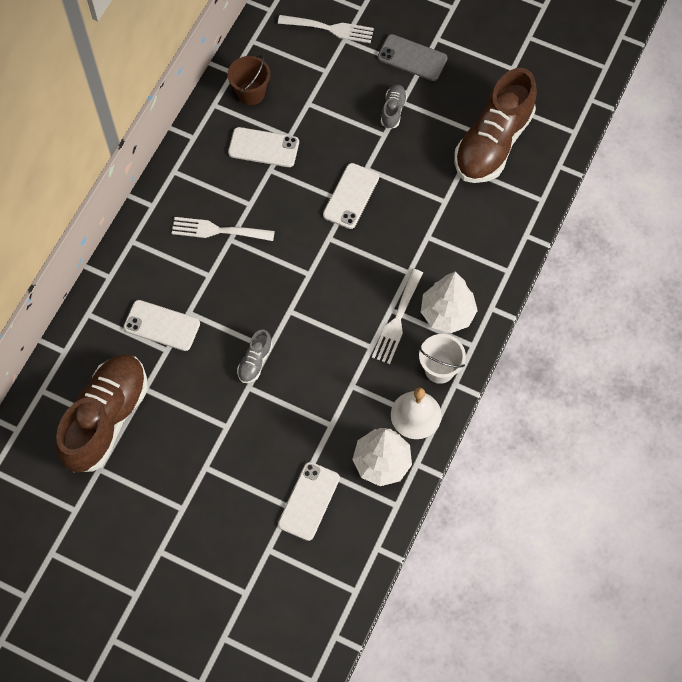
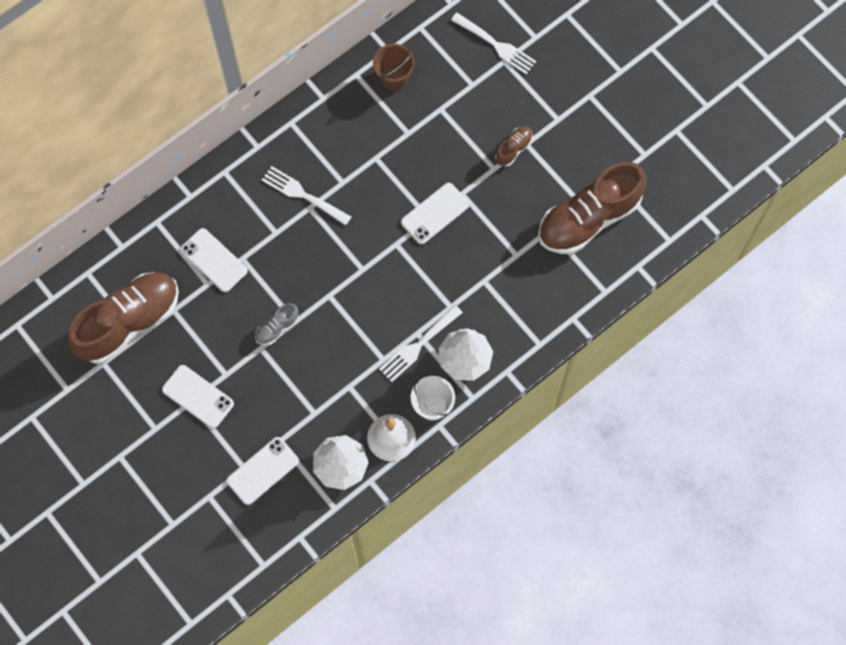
camera: 25 degrees right, 5 degrees up
white phone [228,127,299,167] -> white phone moved to [162,365,234,428]
grey phone [378,34,448,81] -> none
grey shoe [381,85,407,129] -> brown shoe [496,126,533,167]

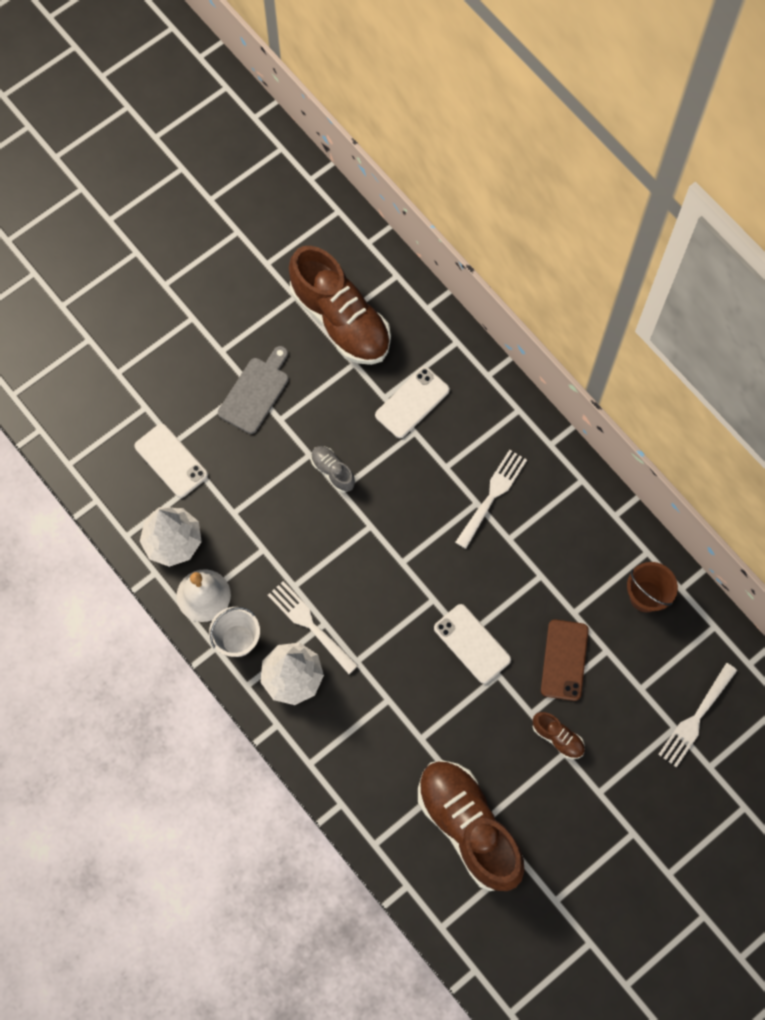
camera: 90 degrees right, 0 degrees up
white phone [162,365,234,428] -> grey cutting board [218,346,289,434]
none -> brown phone [541,620,589,701]

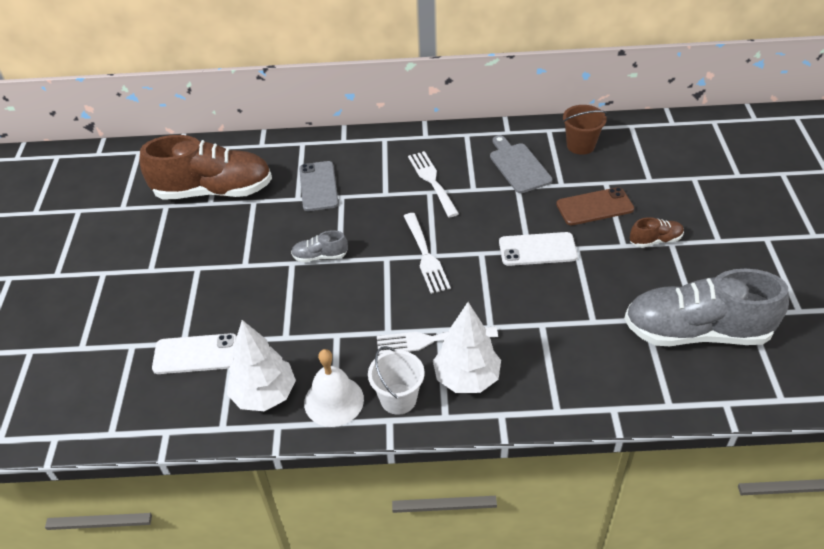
camera: 50 degrees left, 25 degrees down
grey cutting board [218,346,289,434] -> grey cutting board moved to [490,135,552,193]
white phone [375,367,450,438] -> grey phone [299,161,339,211]
brown shoe [418,760,524,891] -> grey shoe [624,269,789,346]
brown phone [541,620,589,701] -> brown phone turned 60 degrees counterclockwise [556,187,634,225]
white fork [658,663,737,767] -> white fork moved to [404,213,451,294]

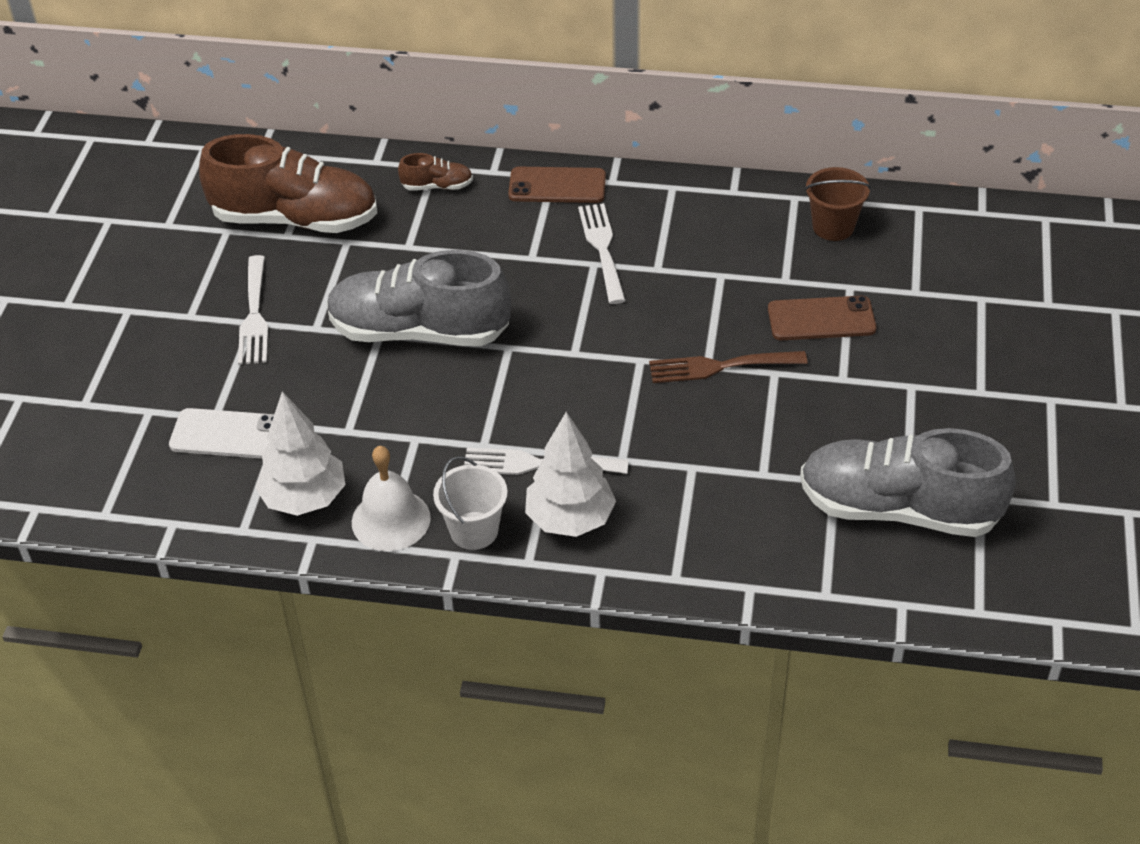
camera: 10 degrees right, 0 degrees up
grey shoe [291,230,348,262] -> grey shoe [327,250,511,346], size x2.35
grey phone [299,161,339,211] -> none
white fork [404,213,451,294] -> white fork moved to [238,255,268,365]
grey cutting board [490,135,552,193] -> none
white phone [499,232,578,266] -> brown fork [649,351,807,383]
brown shoe [630,217,684,248] -> brown shoe moved to [398,153,473,191]
none -> brown phone [508,167,606,203]

